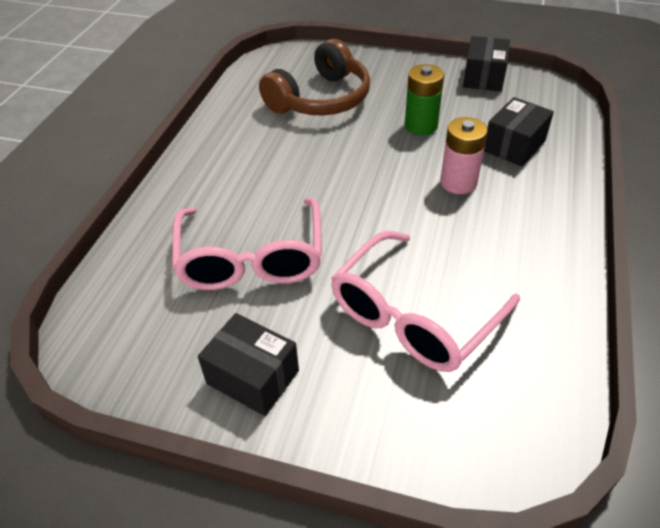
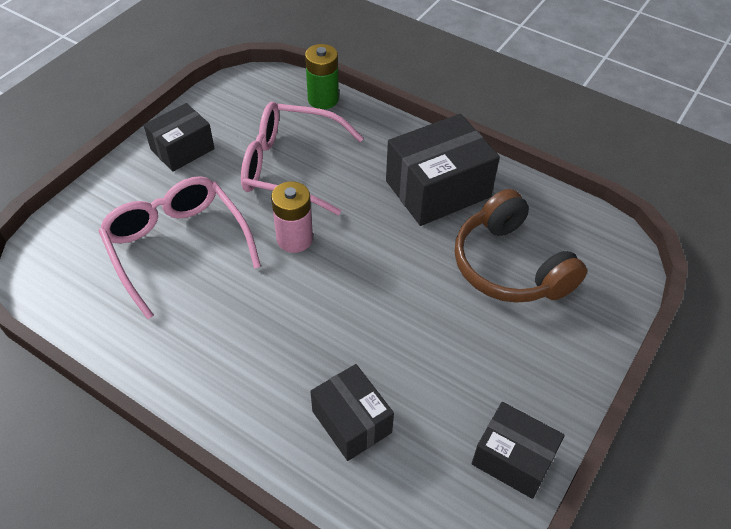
camera: 105 degrees right, 5 degrees up
green battery [405,64,444,136] -> green battery moved to [305,44,339,109]
pink battery [440,117,488,194] -> pink battery moved to [271,181,313,253]
none -> black box [386,114,500,226]

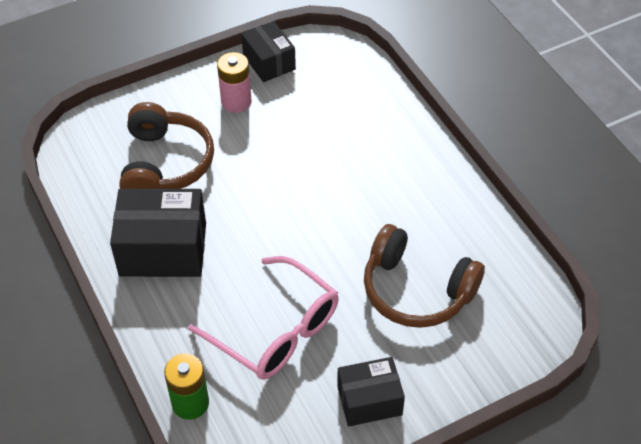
camera: 150 degrees left, 0 degrees up
pink glasses [99,176,261,320] -> brown headphones [364,224,485,328]
pink battery [271,181,313,253] -> pink battery moved to [217,52,252,113]
black box [310,364,394,461] -> none

